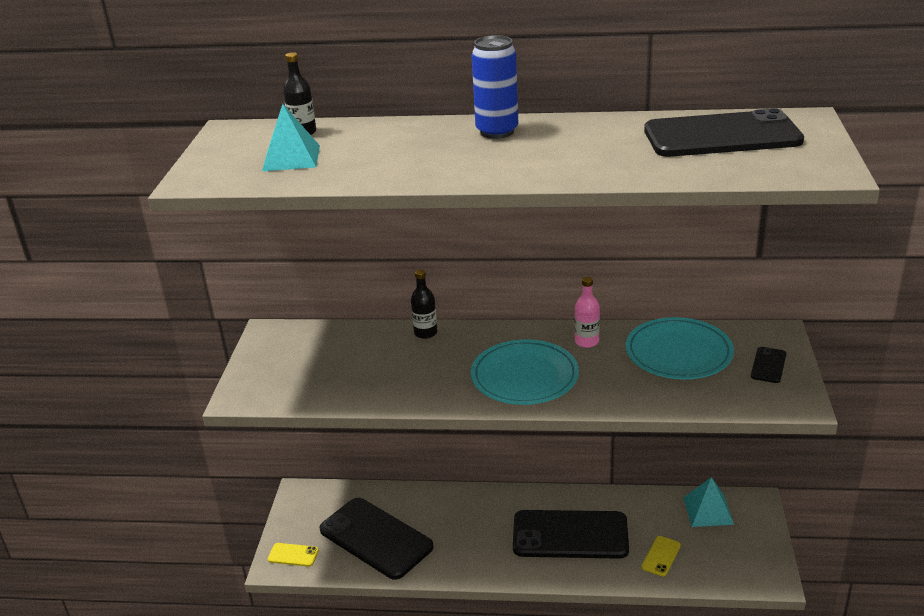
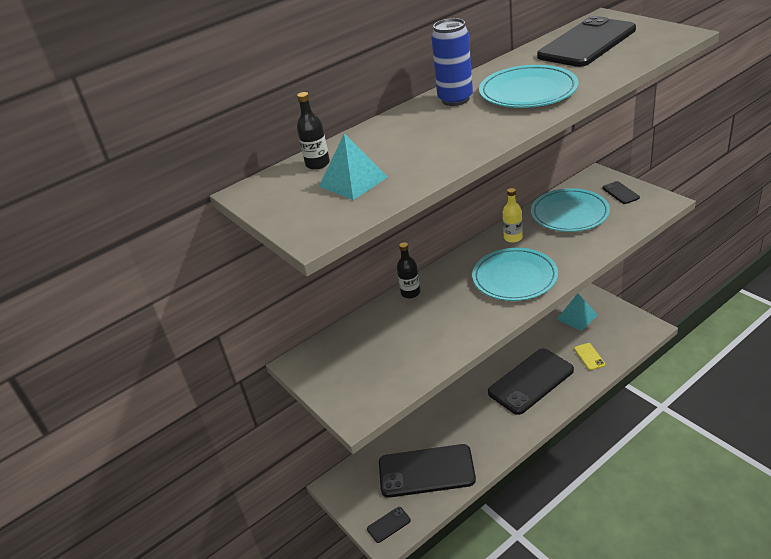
camera: 40 degrees left, 5 degrees up
yellow phone [268,543,319,567] -> black phone [367,507,411,543]
pink bottle [575,276,600,348] -> yellow bottle [503,188,523,243]
none -> turquoise plate [479,65,579,108]

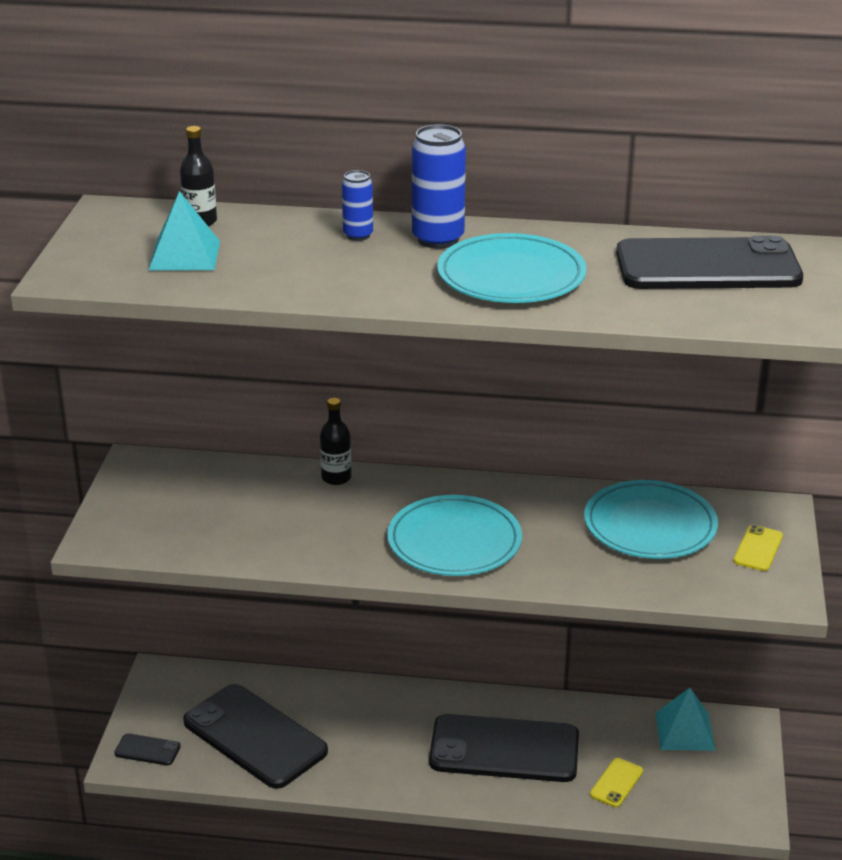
camera: 40 degrees right, 5 degrees down
yellow bottle [503,188,523,243] -> none
black phone [603,181,640,204] -> yellow phone [733,525,783,571]
none -> blue can [342,170,373,241]

